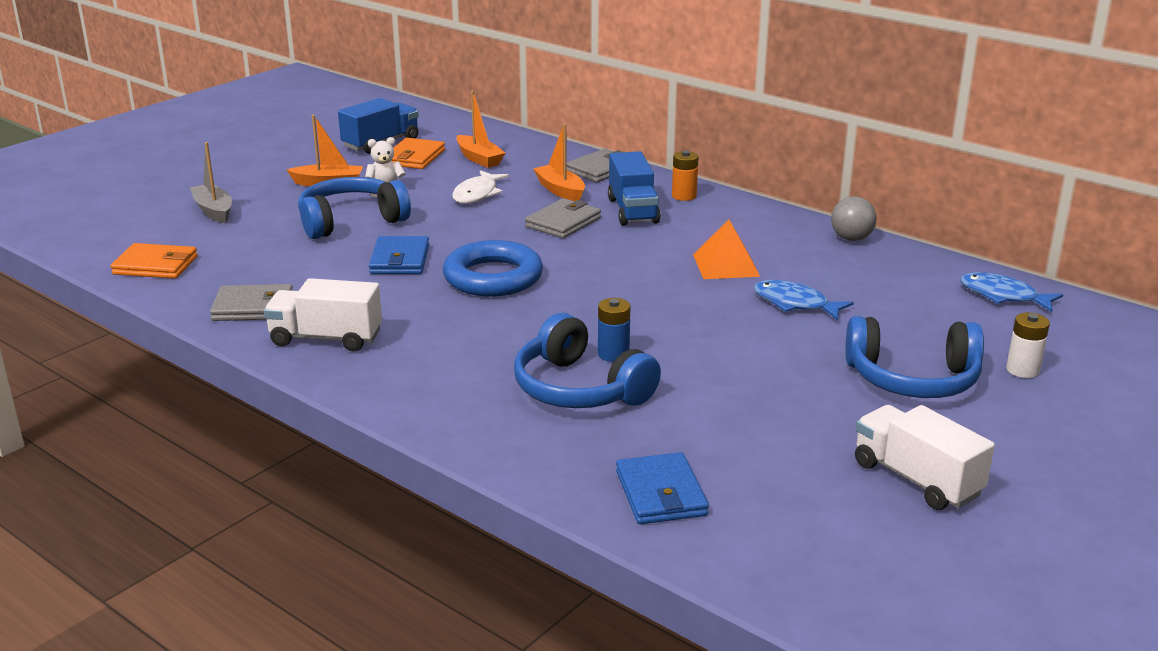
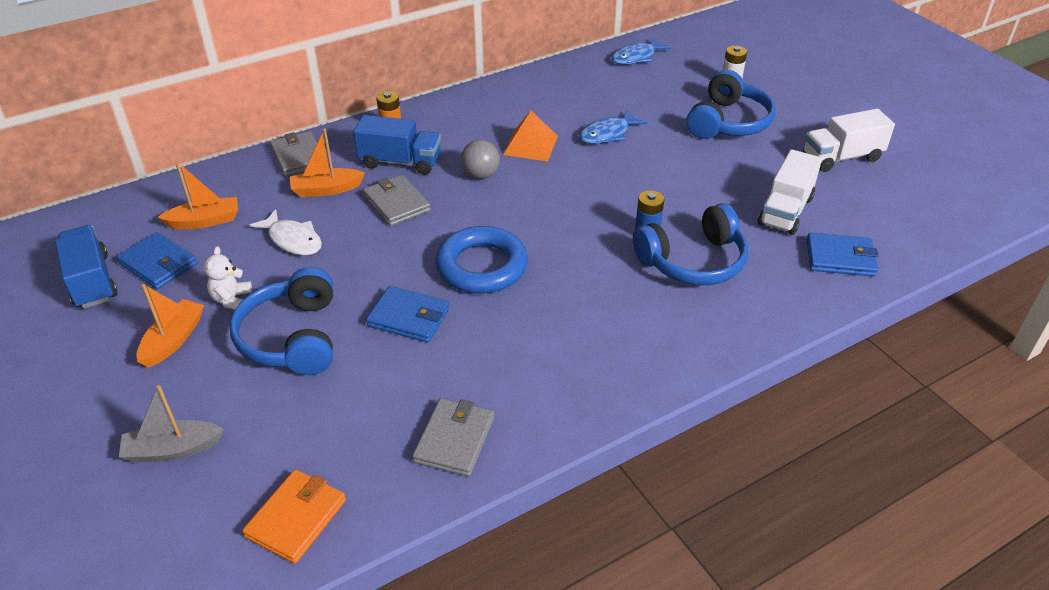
camera: 70 degrees left, 15 degrees up
white truck [264,278,382,351] -> white truck moved to [758,149,822,235]
orange wallet [391,138,445,169] -> blue wallet [117,232,198,289]
grey ball [831,196,877,241] -> grey ball moved to [461,140,500,179]

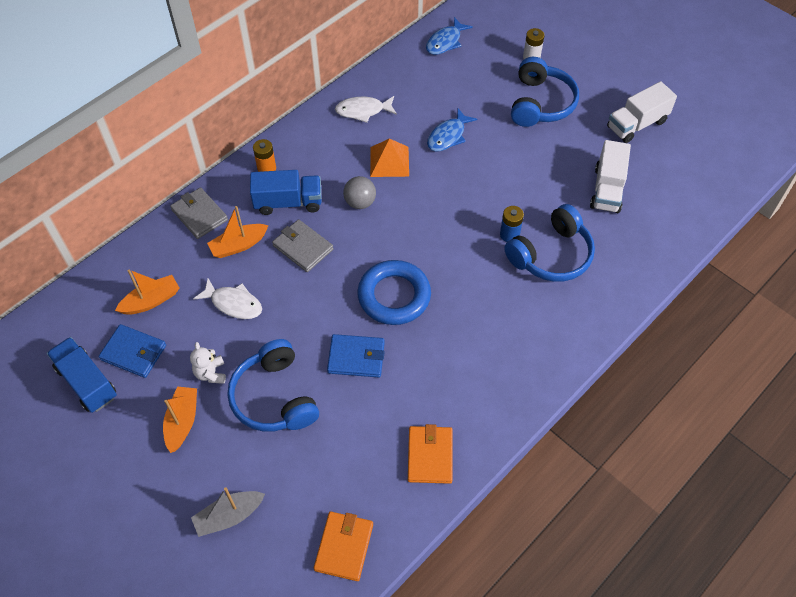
camera: 15 degrees left, 15 degrees up
grey wallet [412,398,494,477] -> orange wallet [408,424,453,484]
blue wallet [806,233,878,277] -> none
none -> white fish [335,96,397,123]

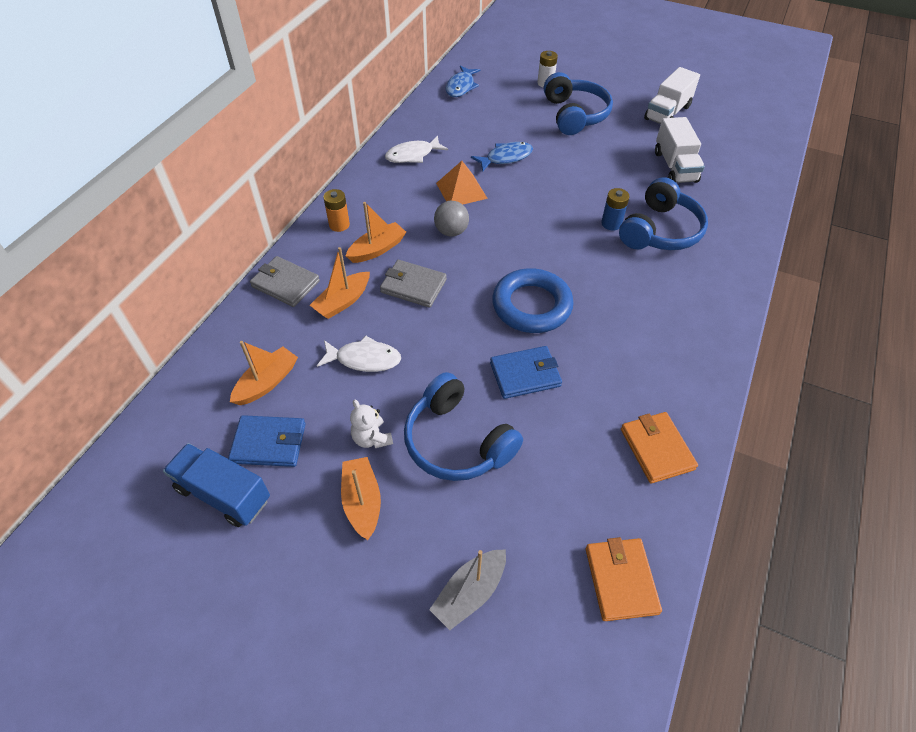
camera: 20 degrees left, 5 degrees down
blue truck [250,170,322,215] -> orange boat [346,202,406,263]
blue fish [427,108,477,152] -> blue fish turned 135 degrees counterclockwise [471,142,533,171]

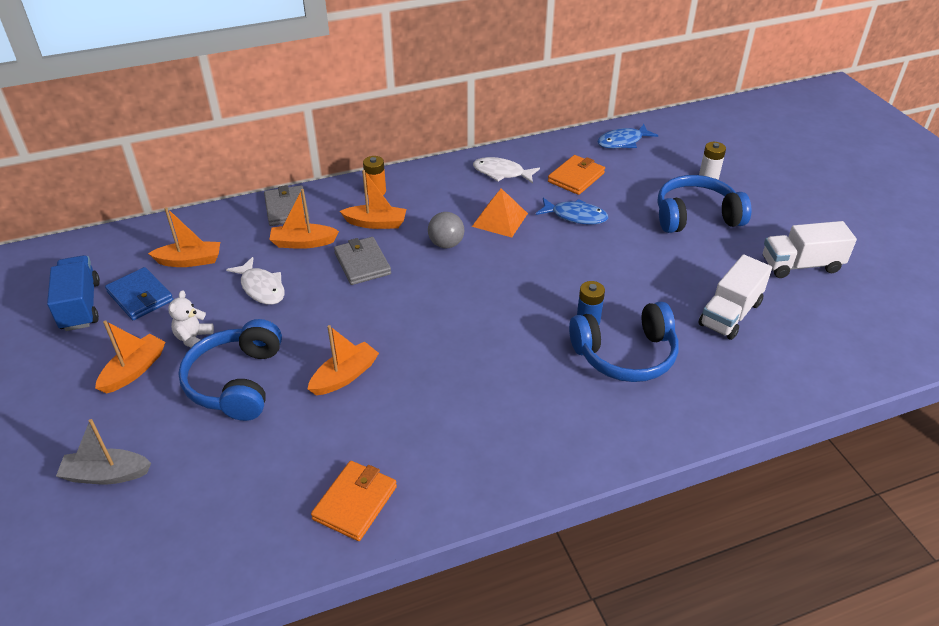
camera: 45 degrees right, 10 degrees down
blue wallet [490,346,562,399] -> orange boat [308,325,379,395]
blue ring [492,268,574,333] -> none
blue headphones [544,72,613,135] -> blue headphones turned 135 degrees counterclockwise [658,175,751,233]
orange wallet [585,537,662,621] -> orange wallet moved to [548,155,605,195]

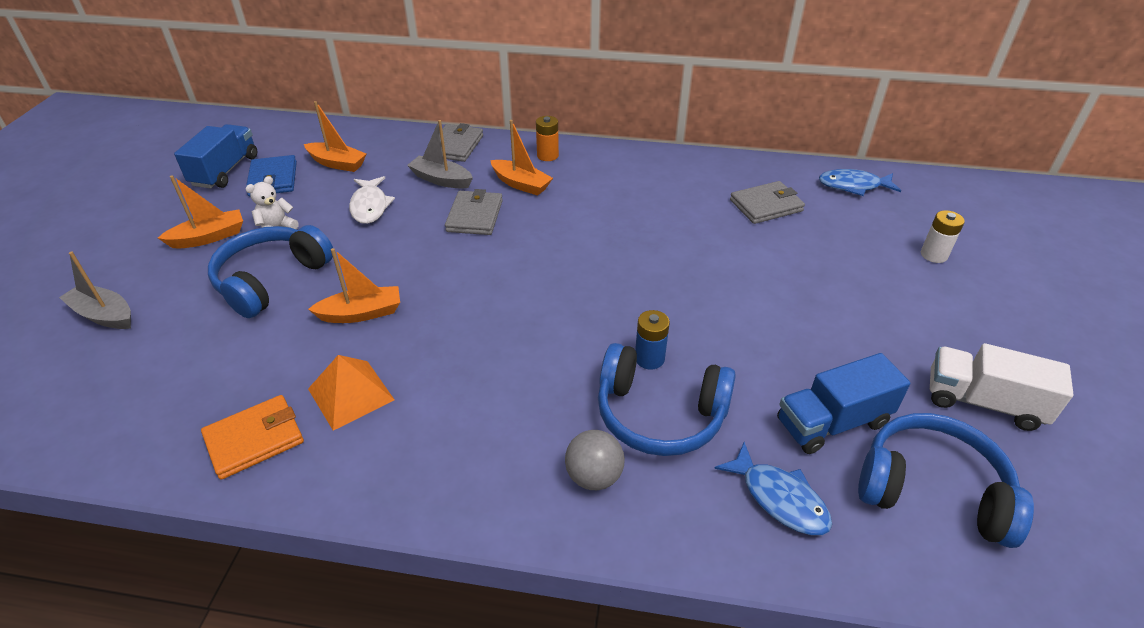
camera: 30 degrees right, 0 degrees up
orange boat [269,189,339,249] -> grey boat [407,120,473,189]
grey ball [428,212,464,248] -> grey ball moved to [565,430,625,490]
orange pyramid [472,188,528,238] -> orange pyramid moved to [308,355,394,431]
white fish [473,157,540,184] -> none
blue fish [536,198,608,224] -> blue fish moved to [714,442,832,535]
orange wallet [548,155,605,195] -> grey wallet [730,181,805,224]
blue headphones [658,175,751,233] -> blue headphones moved to [858,413,1034,548]
white truck [699,255,772,340] -> blue truck [777,353,910,454]

